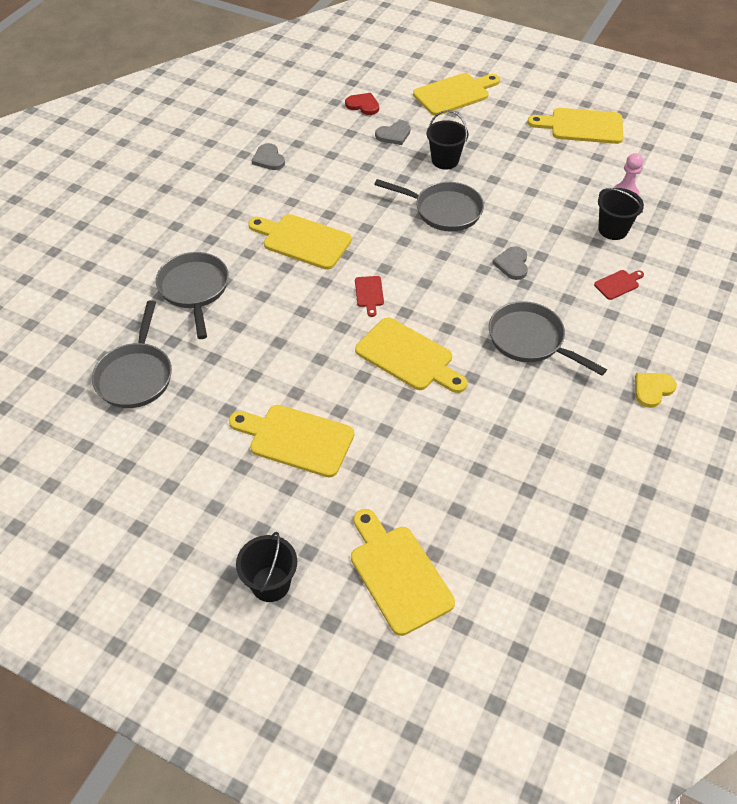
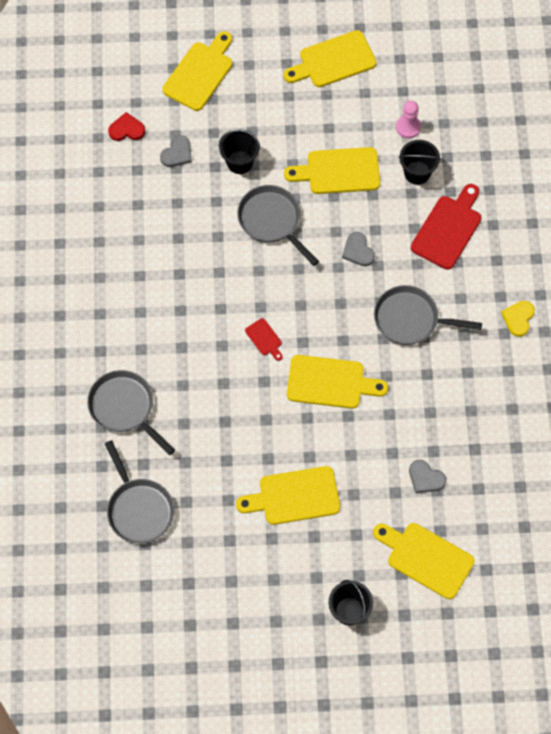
camera: 30 degrees left, 15 degrees up
yellow cutting board [248,214,352,270] -> yellow cutting board moved to [284,147,380,194]
grey heart [252,143,285,170] -> grey heart moved to [409,460,446,493]
grey pan [374,179,484,232] -> grey pan turned 120 degrees counterclockwise [237,185,319,266]
red cutting board [594,270,644,300] -> red cutting board [411,184,481,270], size x2.07

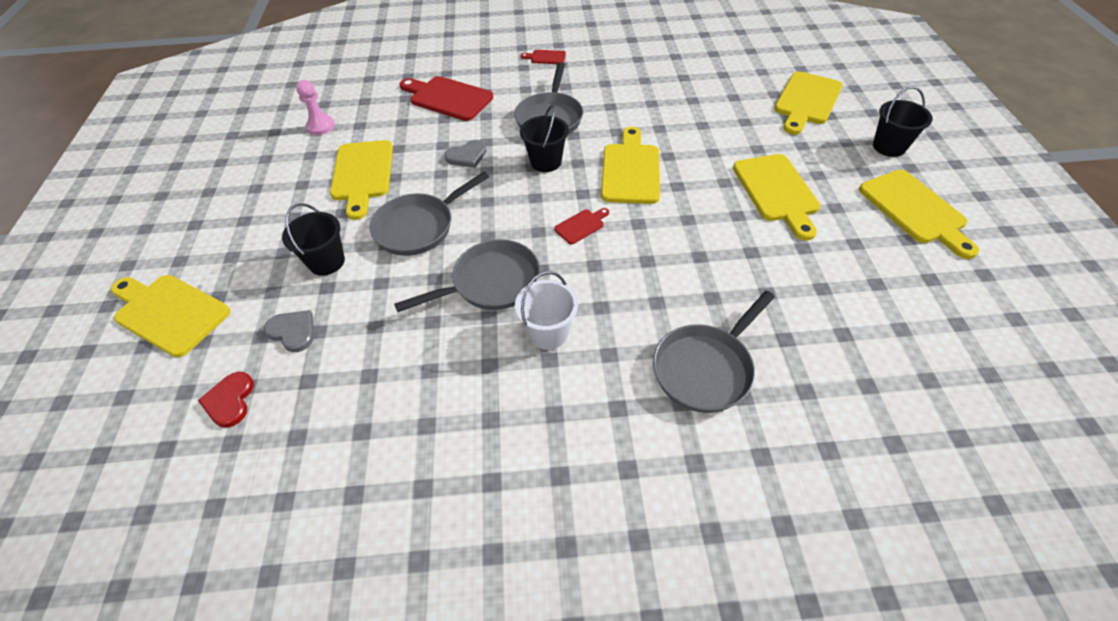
camera: 90 degrees left, 15 degrees down
grey pan [105,440,174,543] -> grey pan moved to [394,239,540,312]
yellow cutting board [283,30,377,87] -> yellow cutting board moved to [859,170,979,259]
black bucket [399,140,441,185] -> black bucket moved to [520,105,569,172]
grey heart [409,460,446,493] -> none
yellow heart [501,301,535,337] -> red cutting board [521,50,566,64]
none -> white bucket [515,271,578,350]

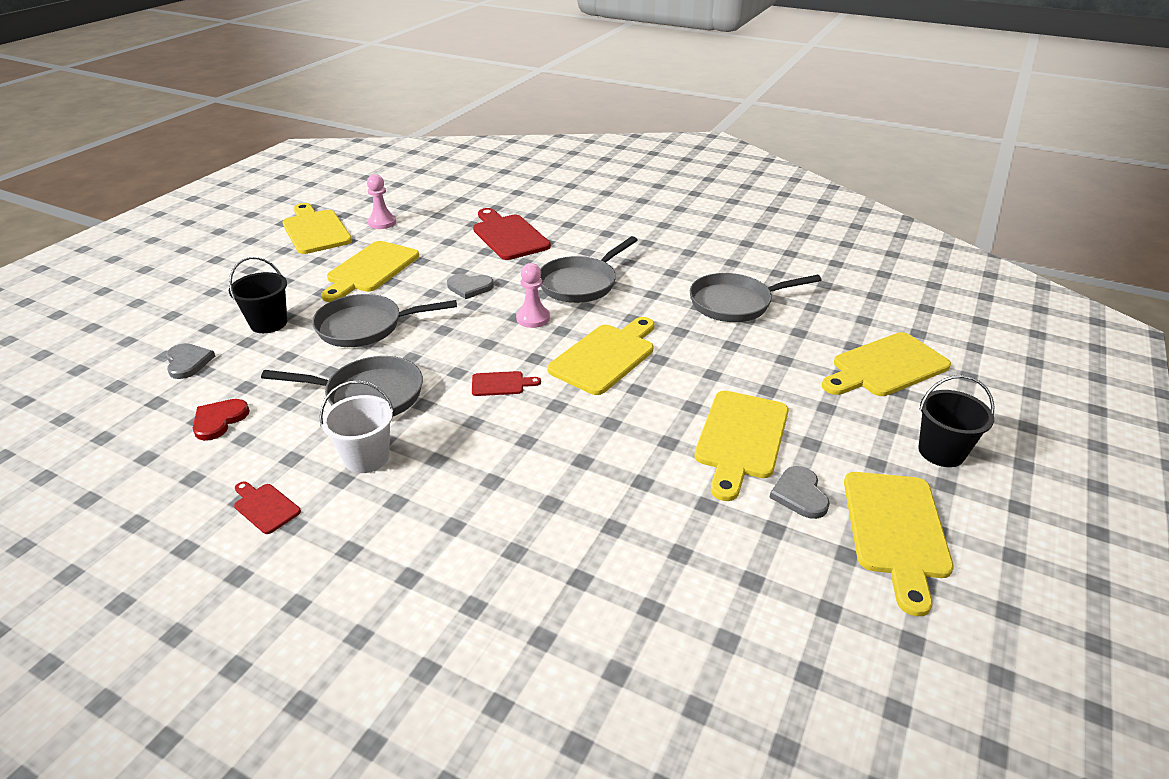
camera: 30 degrees right, 15 degrees down
yellow cutting board [111,275,230,357] -> yellow cutting board moved to [282,203,352,254]
red heart [198,372,254,428] -> red heart moved to [193,399,250,441]
black bucket [520,105,569,172] -> pink pawn [516,263,550,328]
red cutting board [521,50,566,64] -> red cutting board moved to [234,481,301,534]
grey pan [653,291,775,413] -> grey pan moved to [690,273,821,322]
none -> grey heart [769,466,830,519]

